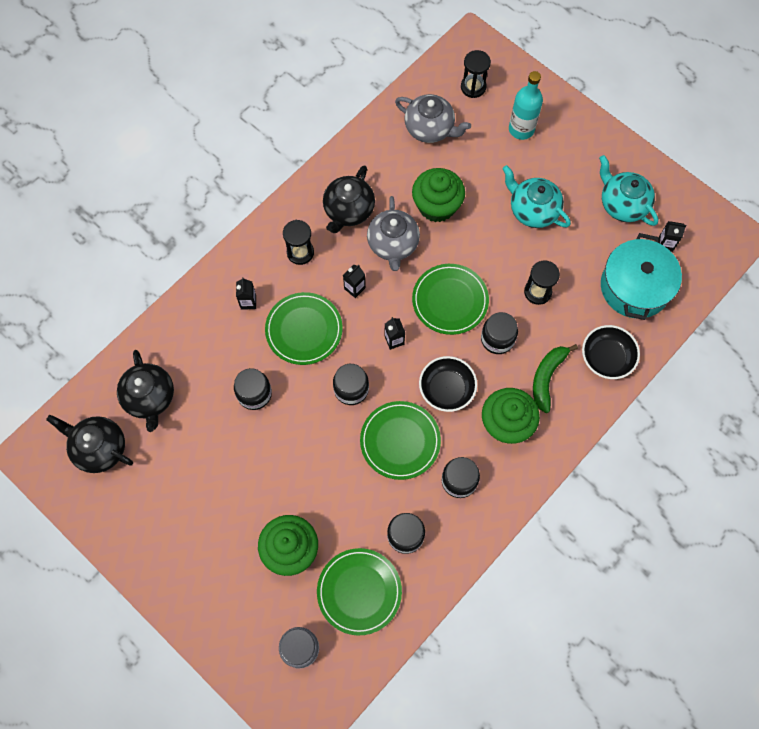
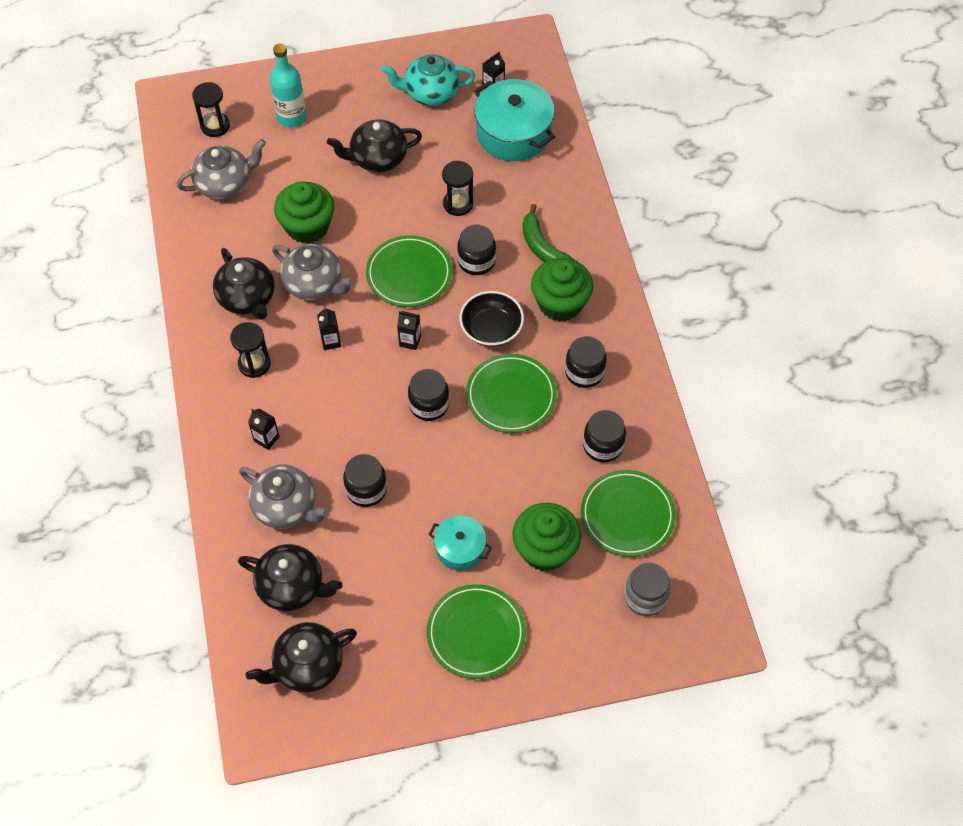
camera: 55 degrees left, 10 degrees down
green plate [265,292,343,365] -> green plate moved to [427,584,526,679]
turquoise teapot [502,165,571,228] -> black teapot [327,119,422,173]
black bowl [582,325,640,379] -> none
none -> grey teapot [239,465,329,529]
none -> turquoise pot [428,516,492,571]

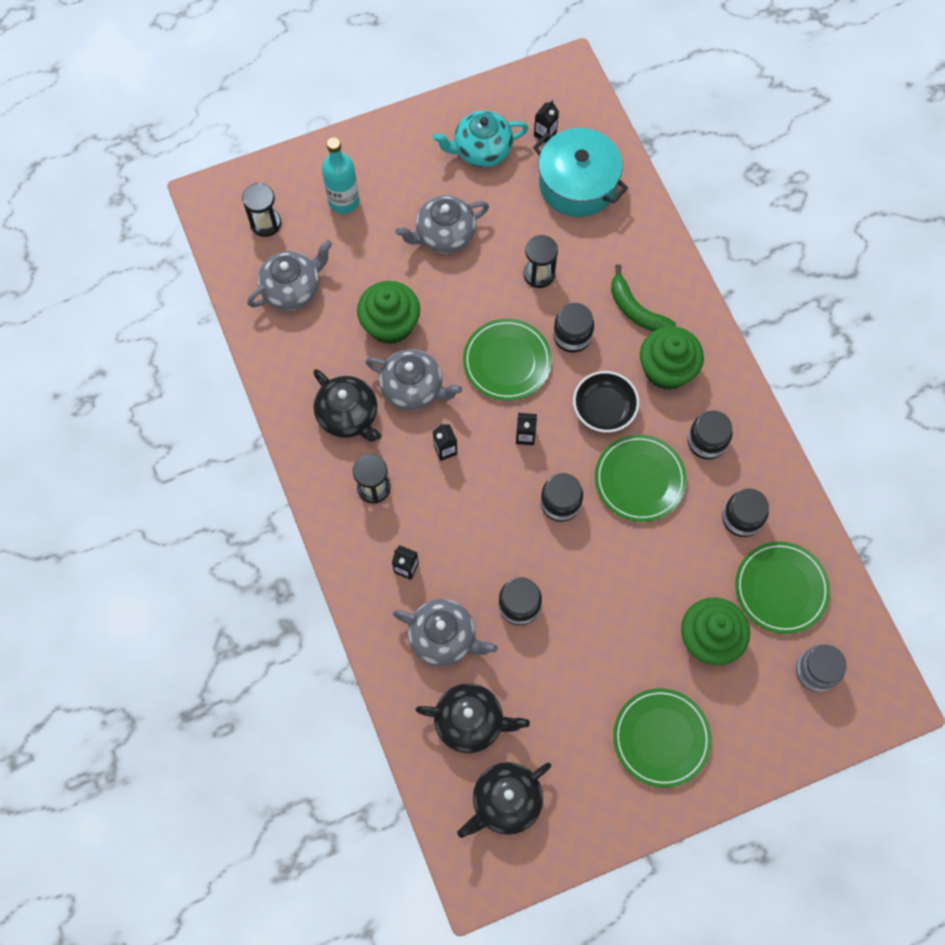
camera: 10 degrees left, 10 degrees up
black teapot [327,119,422,173] -> grey teapot [395,195,489,254]
turquoise pot [428,516,492,571] -> none

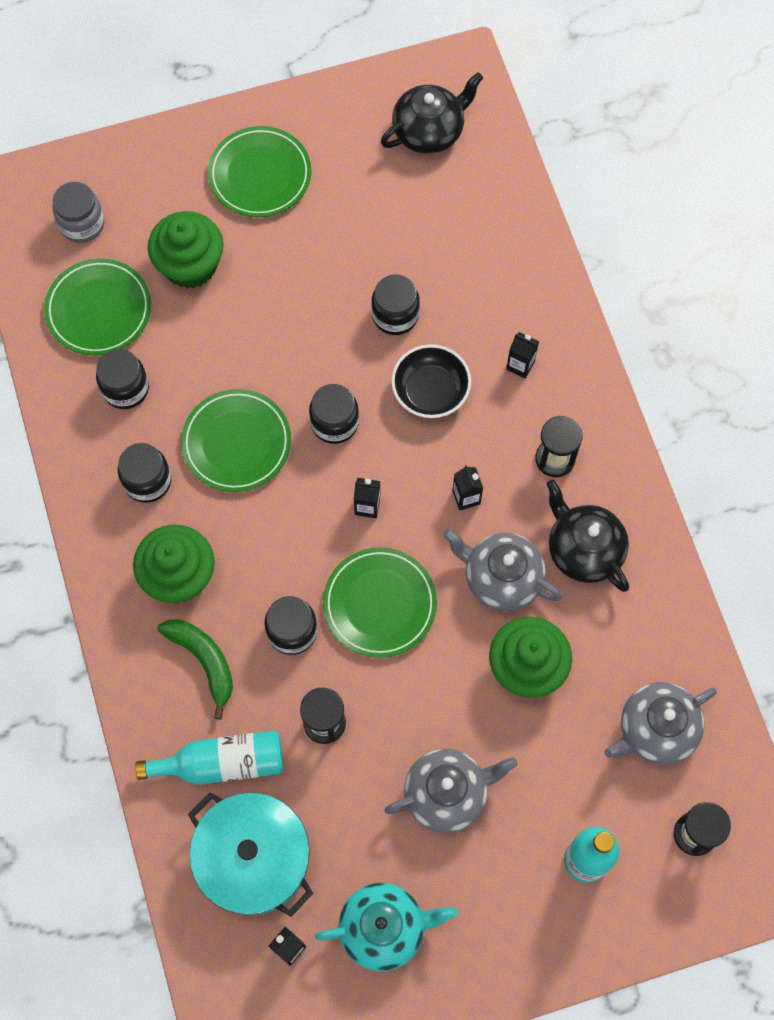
camera: 175 degrees left, 0 degrees up
grey teapot [393,599,498,666] -> none
black teapot [415,683,530,753] -> none
black bowl [573,371,639,433] -> black bowl moved to [391,344,471,418]
none -> turquoise bottle [135,730,284,785]

